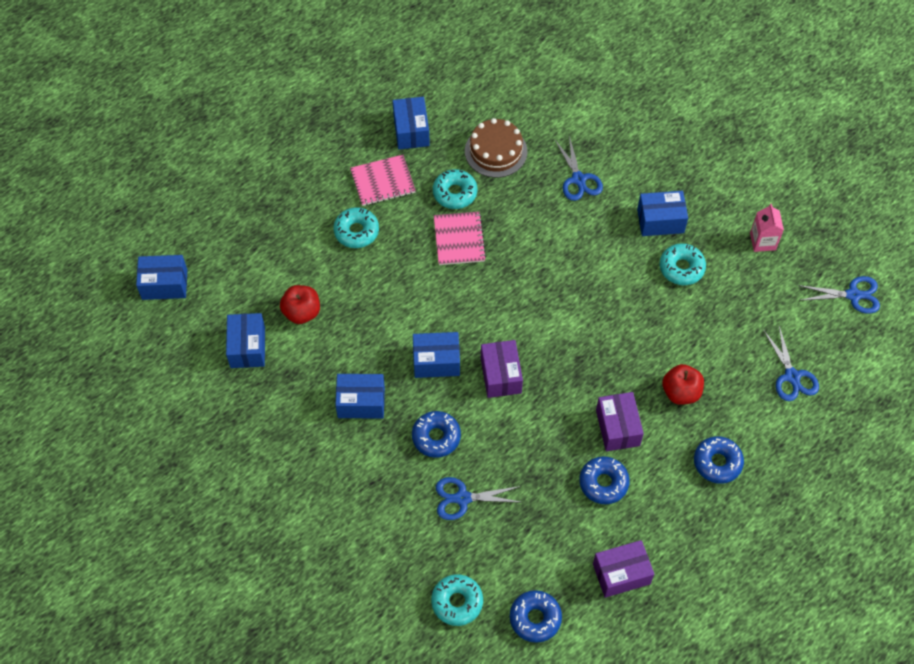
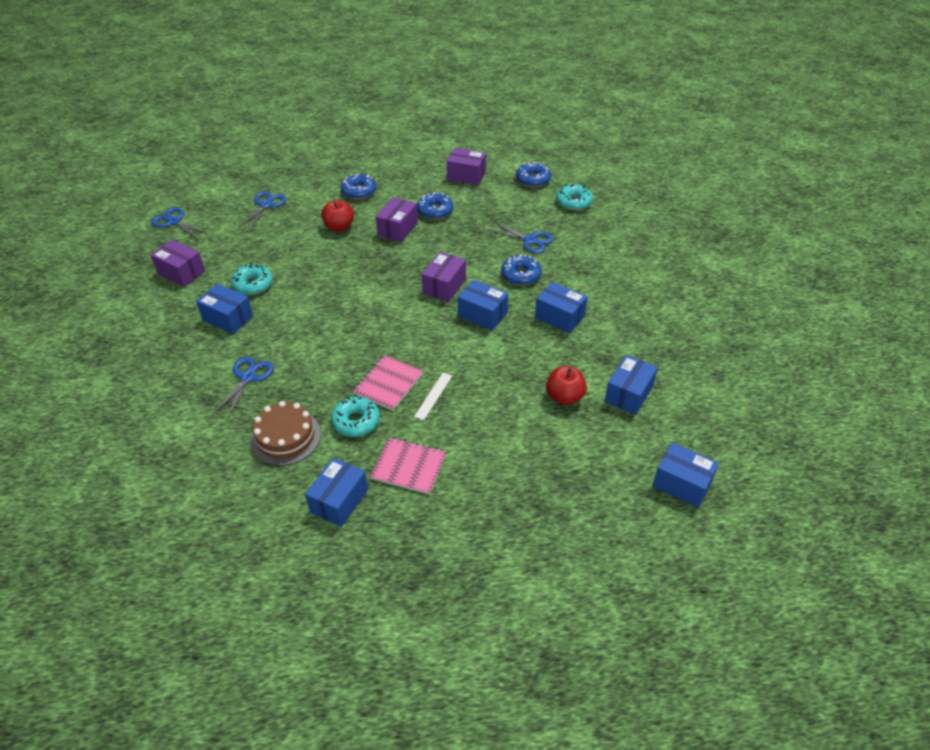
camera: 145 degrees left, 15 degrees down
turquoise donut [333,207,379,248] -> none
pink carton [750,204,784,252] -> purple box [151,240,205,287]
none -> white ruler [414,372,452,420]

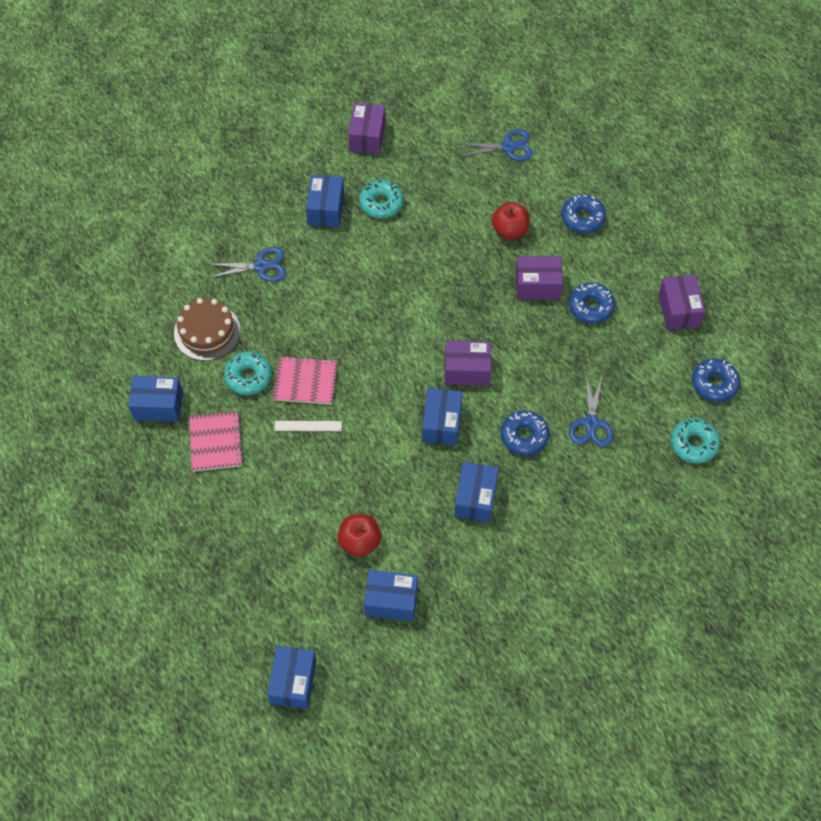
camera: 65 degrees right, 15 degrees up
blue scissors [151,207,209,239] -> none

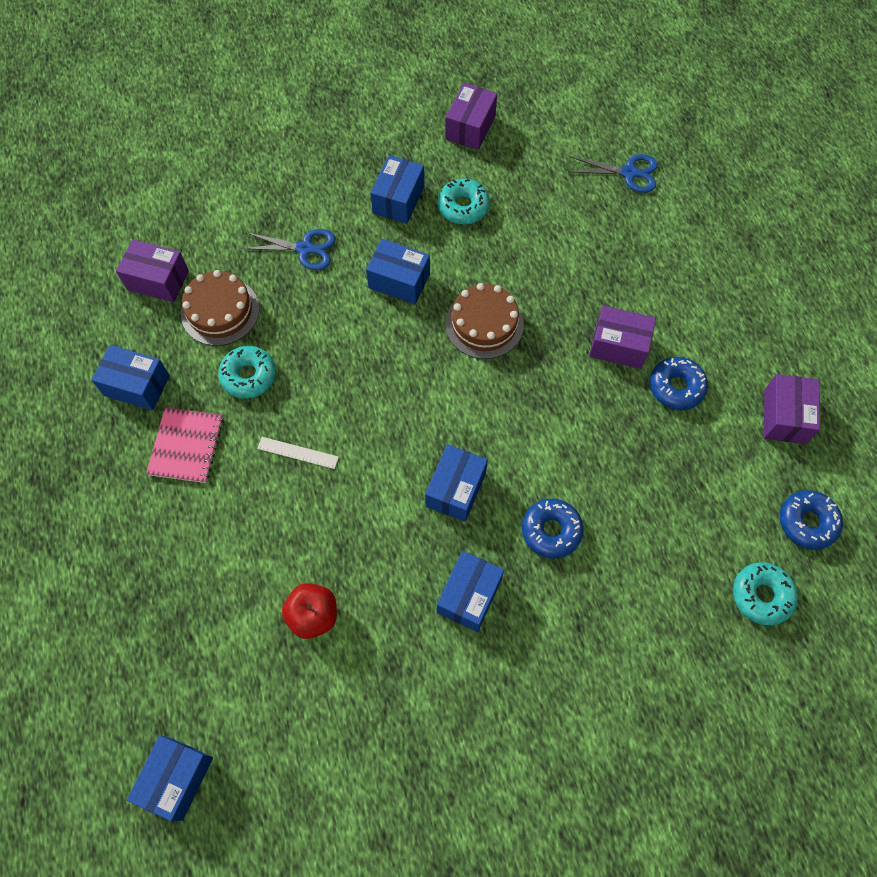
camera: 15 degrees right, 5 degrees up
pink notebook [273,356,337,405] -> none
blue box [364,570,418,621] -> blue box moved to [366,239,430,304]
purple box [445,340,492,386] -> purple box moved to [116,239,189,302]
red apple [492,202,530,240] -> none
blue donut [561,195,606,233] -> none
blue scissors [569,374,613,447] -> none
none -> brown cake [445,283,524,359]

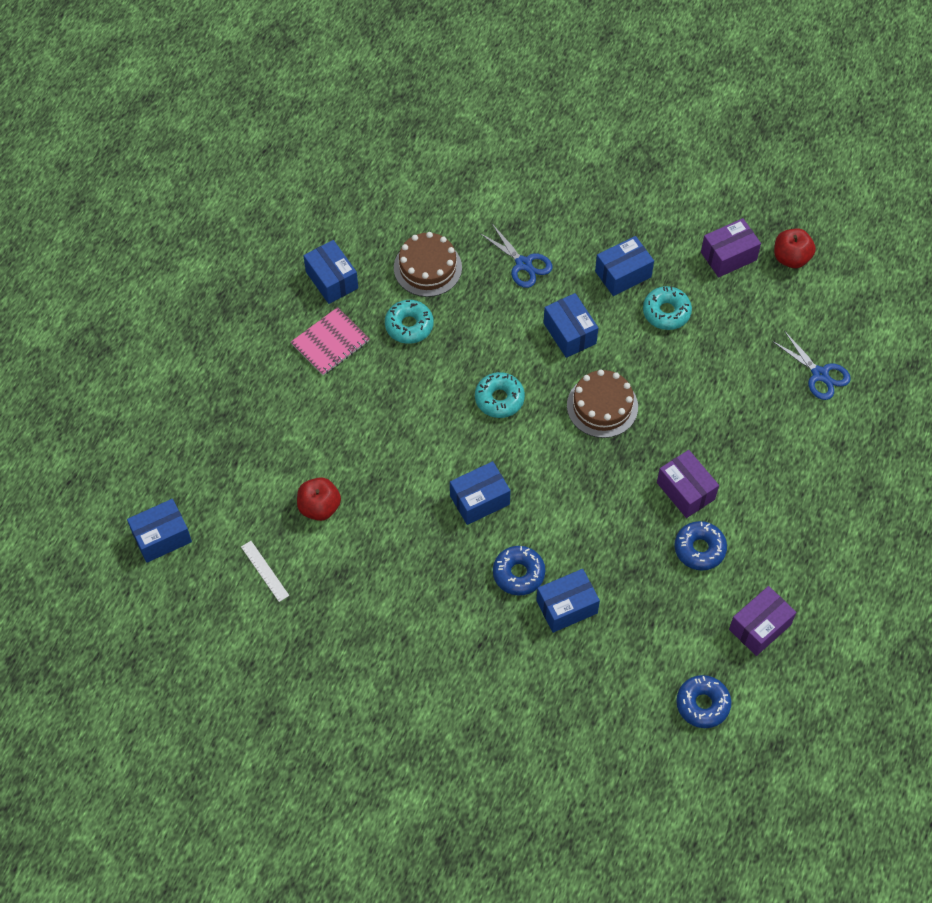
camera: 40 degrees right, 5 degrees down
purple box [116,239,189,302] -> none
white ruler [257,437,339,469] -> white ruler moved to [241,541,289,602]
blue box [437,551,504,632] -> blue box moved to [536,569,600,633]
turquoise donut [733,562,798,625] -> turquoise donut moved to [475,372,525,418]
none -> red apple [774,229,816,268]

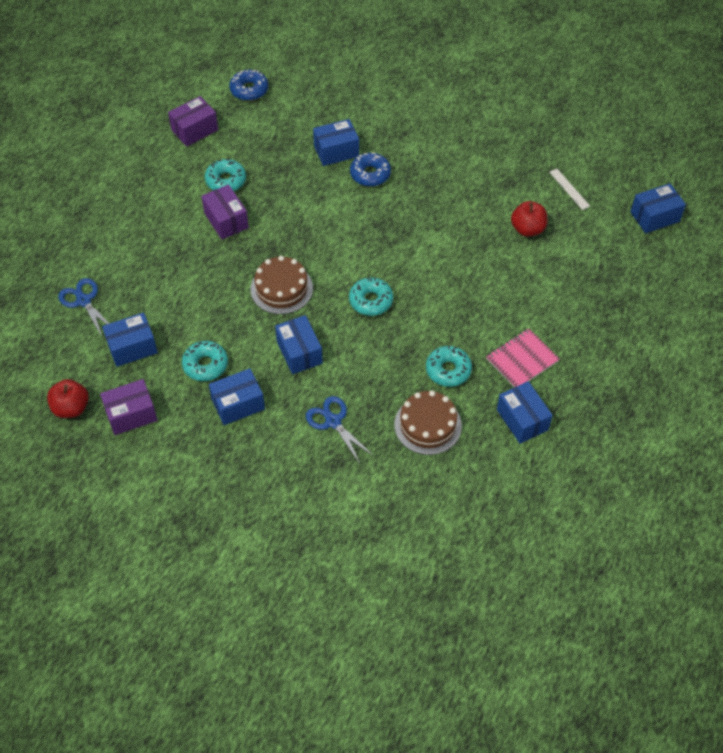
camera: 175 degrees left, 5 degrees down
blue box [450,461,511,525] -> blue box moved to [102,312,158,367]
blue donut [674,521,727,571] -> turquoise donut [205,159,246,191]

